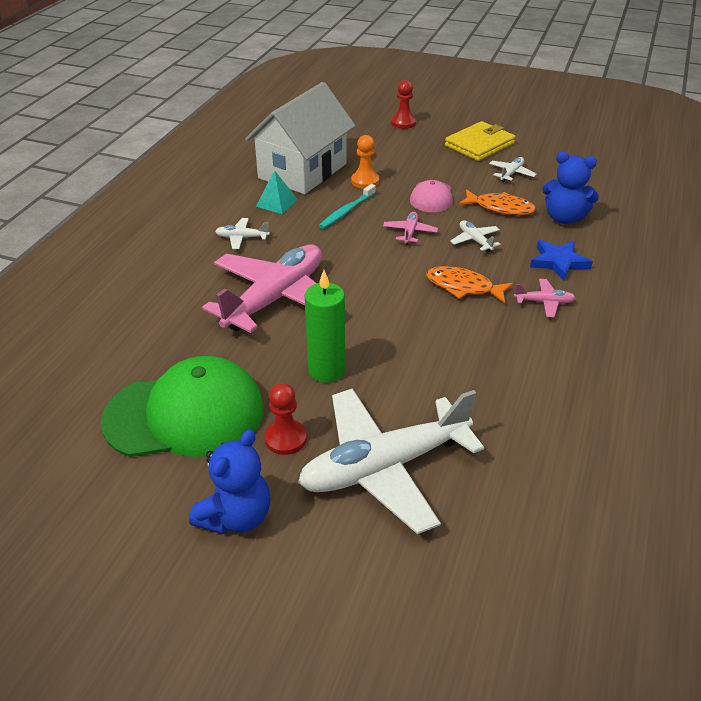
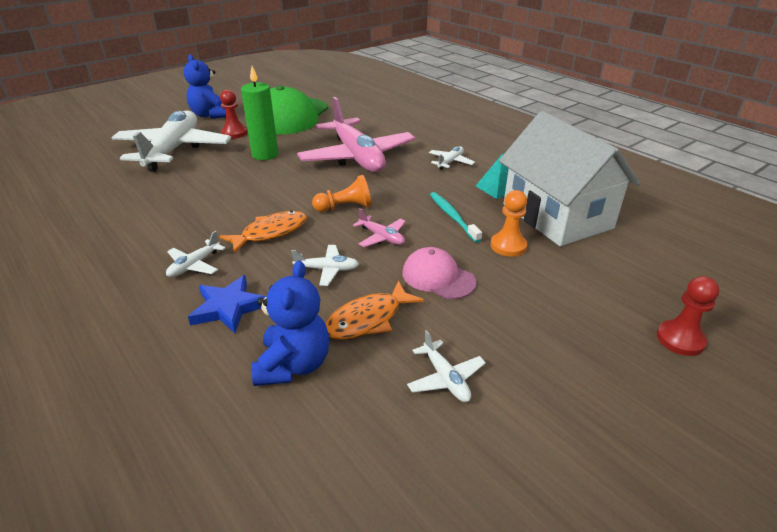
camera: 120 degrees right, 5 degrees down
yellow wallet [445,121,515,161] -> none
pink plane [514,279,575,317] -> white plane [166,231,226,277]
blue teddy bear [542,152,599,224] -> blue teddy bear turned 135 degrees clockwise [251,260,329,386]
none -> orange pawn [312,175,372,212]

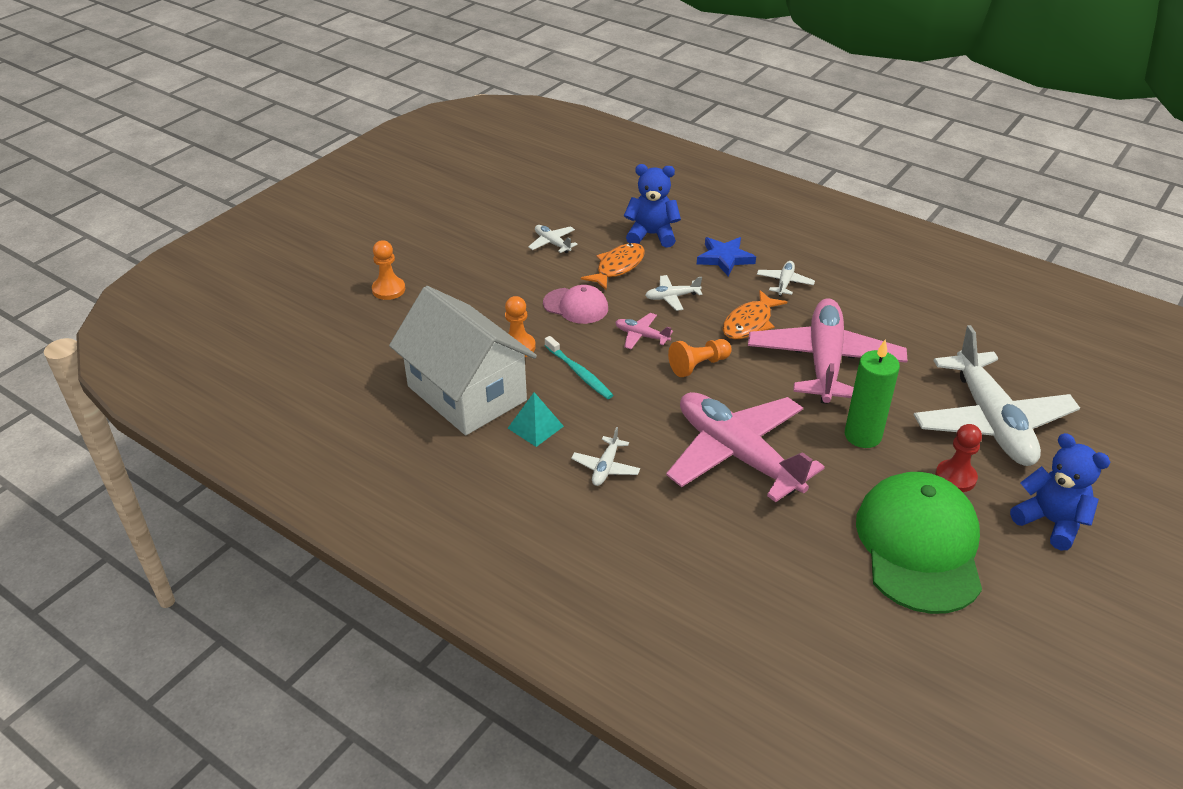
camera: 165 degrees right, 5 degrees up
blue teddy bear [251,260,329,386] -> blue teddy bear turned 105 degrees clockwise [624,164,681,248]
red pawn [657,276,719,356] -> orange pawn [372,240,405,300]
none -> pink plane [748,298,908,404]

